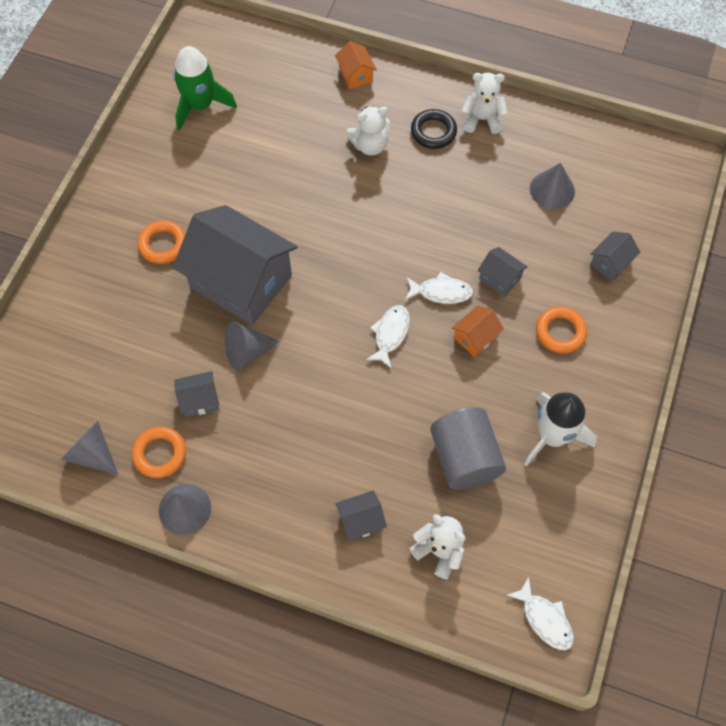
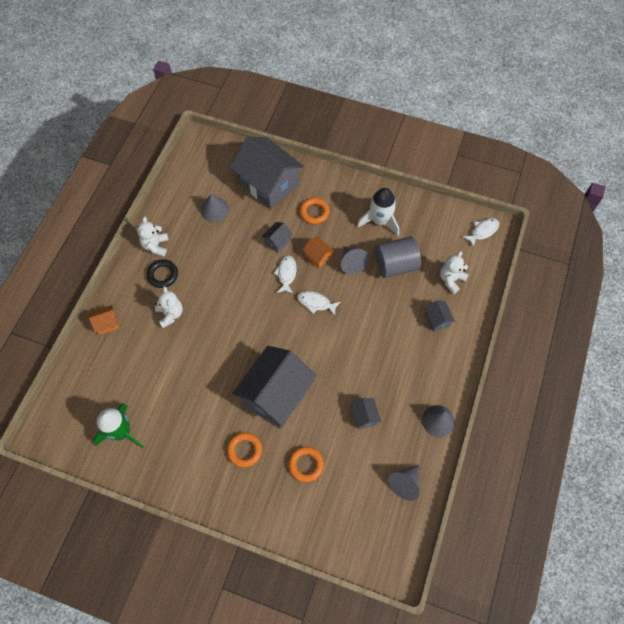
camera: 90 degrees left, 0 degrees up
orange ring [132,427,186,478] -> orange ring moved to [288,447,324,482]
grey cone [225,321,280,371] -> grey cone moved to [341,246,369,275]
grey house [590,232,640,281] -> grey house [230,137,304,209], size x2.41

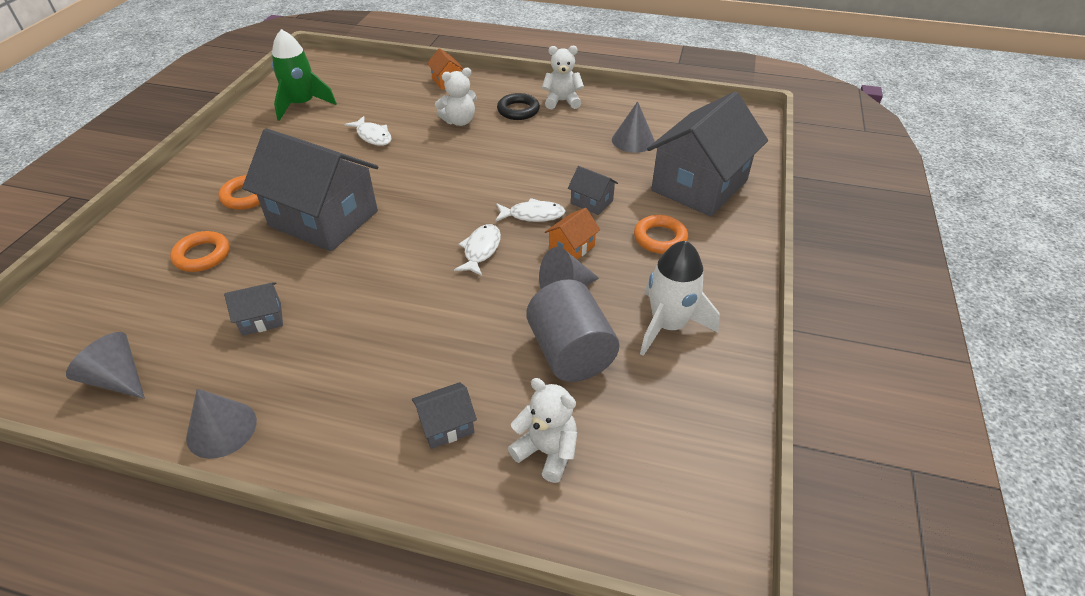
camera: 85 degrees right, 20 degrees down
white fish [462,218,499,248] -> white fish moved to [344,116,392,146]

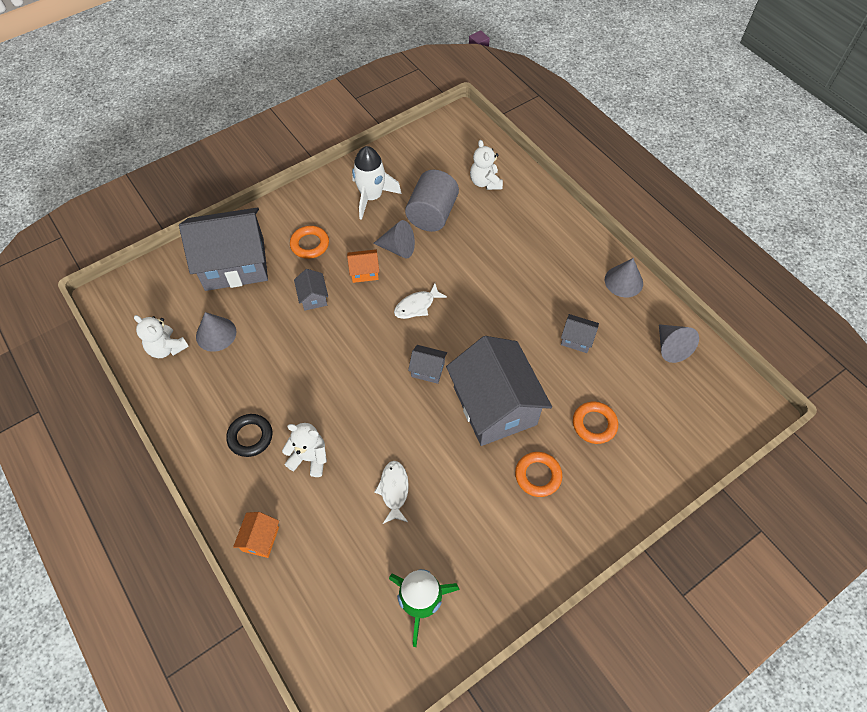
camera: 140 degrees left, 15 degrees up
grey house [412,382,477,449] -> grey house moved to [408,345,447,384]
white fish [495,198,565,222] -> none
white teddy bear [542,46,584,109] -> white teddy bear moved to [134,315,189,358]

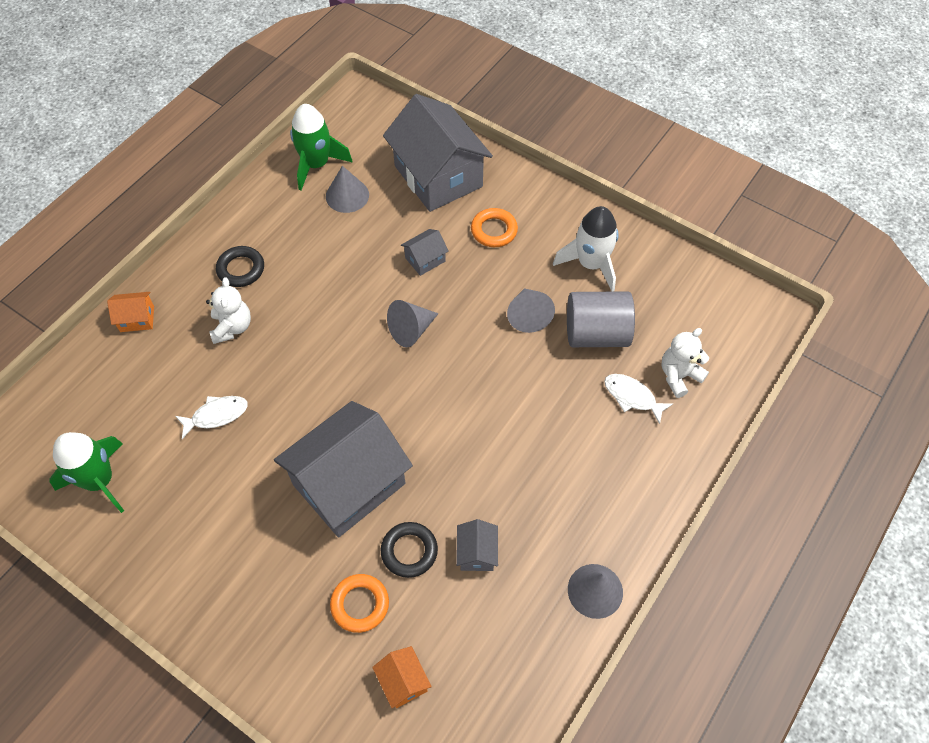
camera: 70 degrees right, 0 degrees up
white teddy bear [134,315,189,358] -> green rocket [290,104,353,190]
orange house [347,249,379,283] -> orange house moved to [372,646,432,708]
white fish [394,283,447,319] -> white fish moved to [604,374,673,424]
grey house [408,345,447,384] -> none
orange ring [515,452,562,497] -> none
grey cone [659,324,699,363] -> grey cone moved to [387,300,439,347]
none -> black ring [381,522,438,578]

